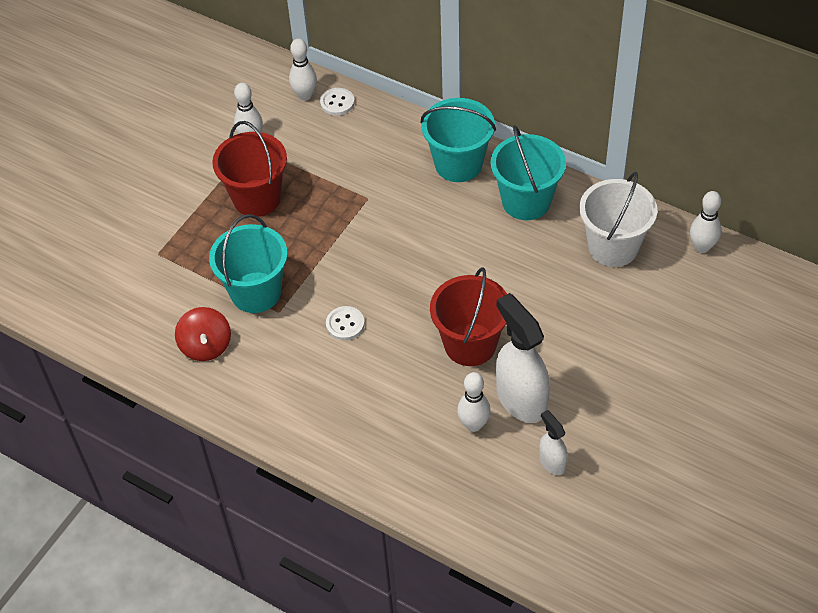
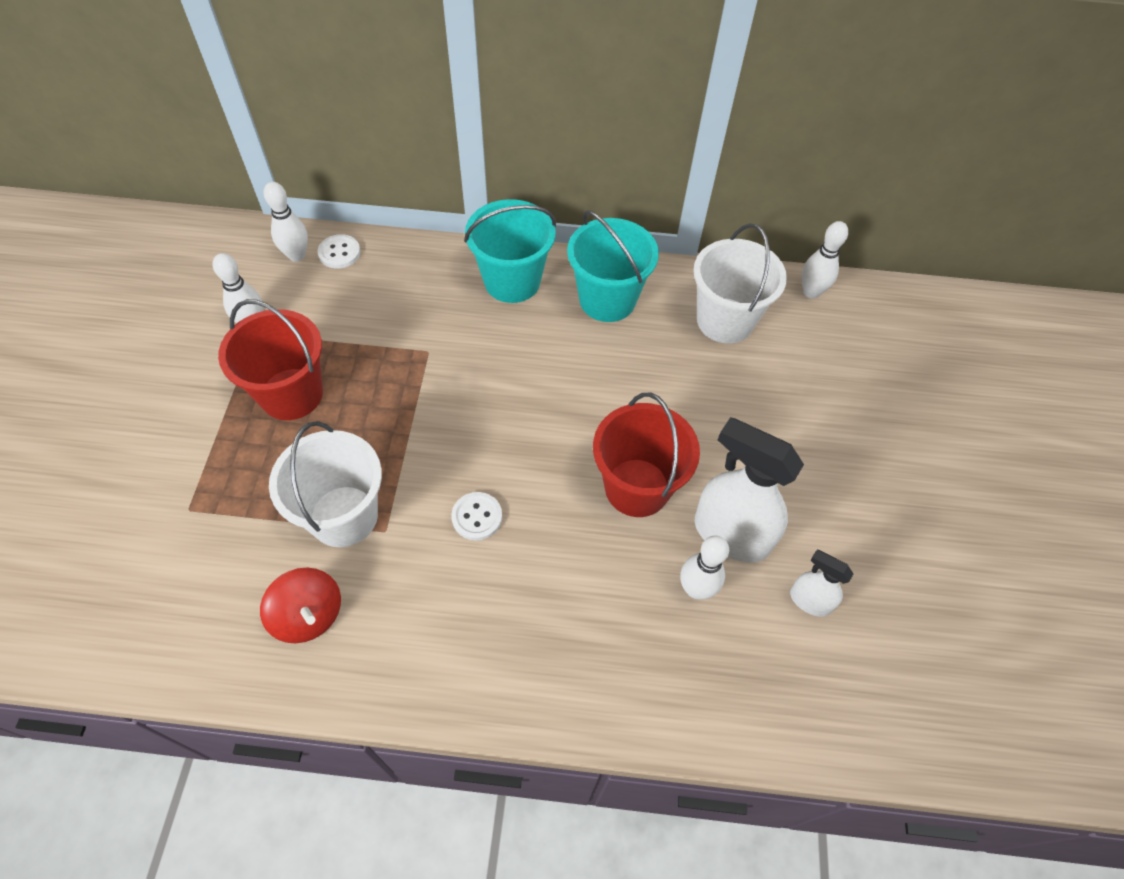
camera: 30 degrees left, 5 degrees up
turquoise bucket [209,214,288,313] -> white bucket [269,421,382,547]

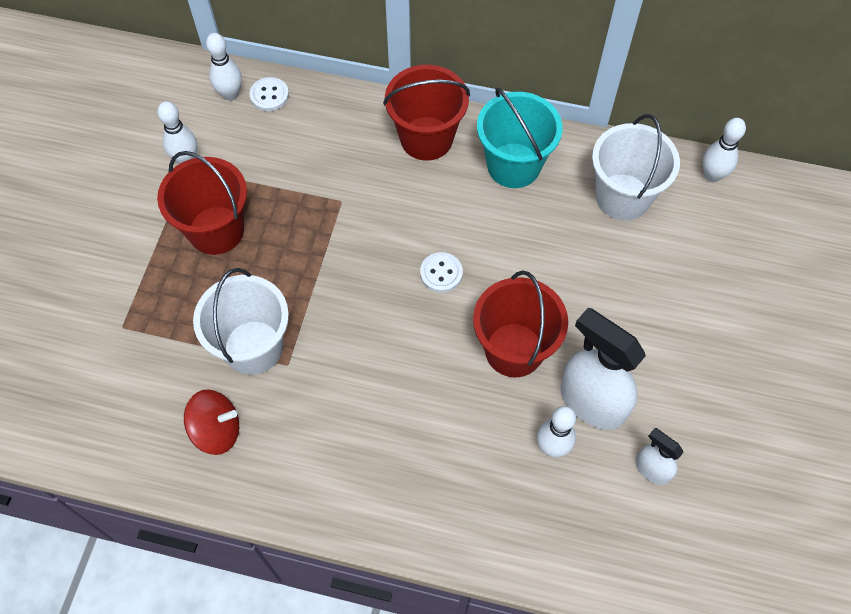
camera: 10 degrees right, 5 degrees up
red spinning top [260,568,341,643] -> red spinning top turned 60 degrees counterclockwise [184,389,239,455]
white button [451,492,502,540] -> white button moved to [420,252,463,292]
turquoise bucket [464,199,556,303] -> red bucket [383,65,470,161]

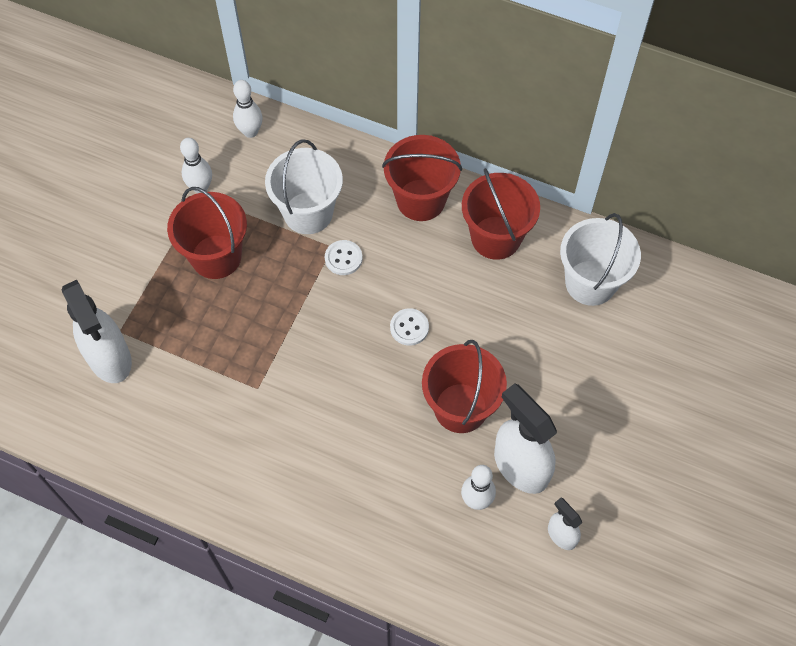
camera: 10 degrees right, 0 degrees up
red spinning top [184,389,239,455] -> none
white bucket [193,268,289,375] -> white bucket moved to [265,139,343,234]
white button [249,77,289,111] -> white button moved to [325,240,363,275]
turquoise bucket [477,88,563,188] -> red bucket [462,168,540,260]
white bowling pin [702,118,746,182] -> none
none -> white spray bottle [62,280,132,383]

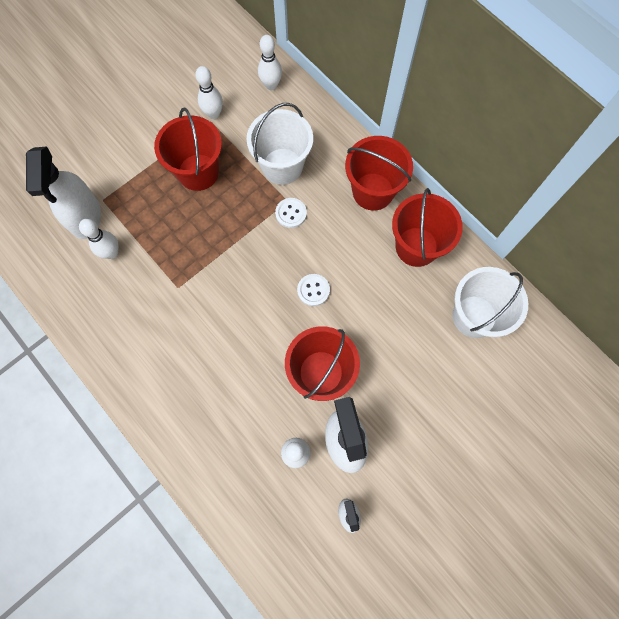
camera: 25 degrees right, 10 degrees up
none -> white bowling pin [79,219,119,259]

